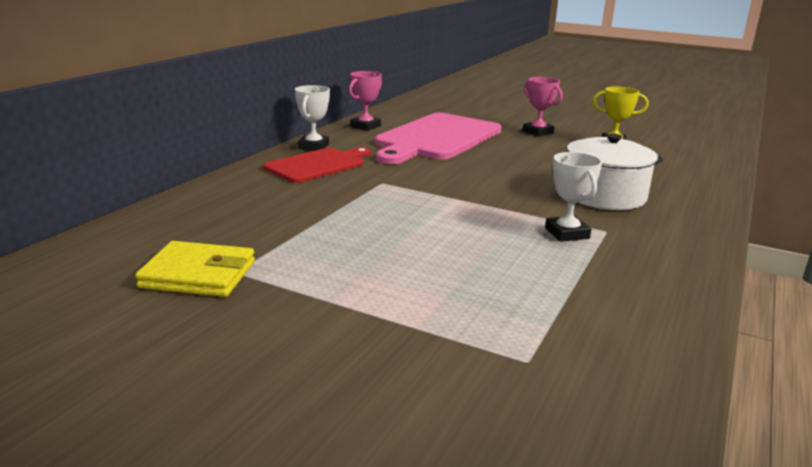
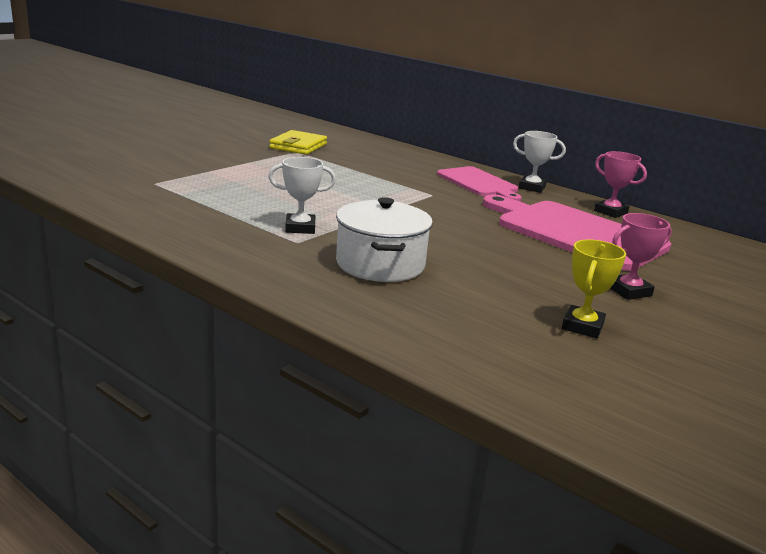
camera: 100 degrees right, 0 degrees up
red cutting board [263,147,371,183] -> pink cutting board [437,166,522,201]

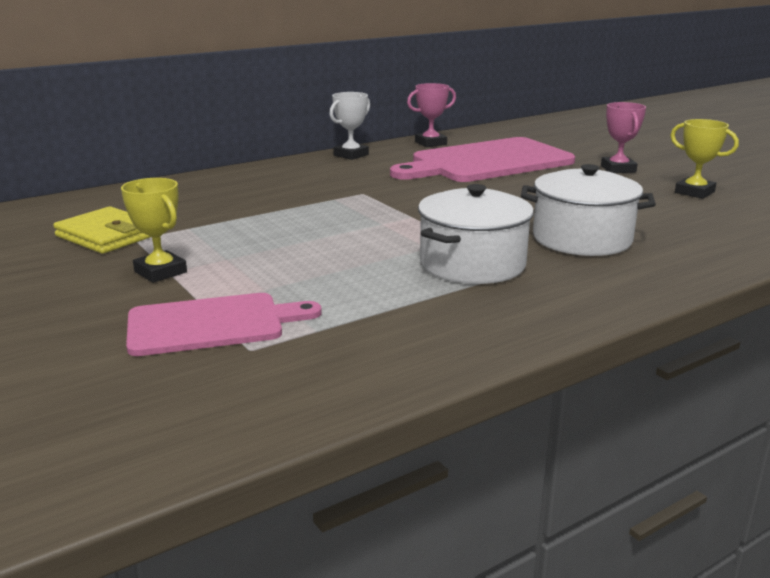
camera: 70 degrees left, 0 degrees up
white trophy [268,157,336,234] -> white pot [418,184,534,284]
pink cutting board [437,166,522,201] -> pink cutting board moved to [126,293,322,356]
none -> yellow trophy [121,178,187,283]

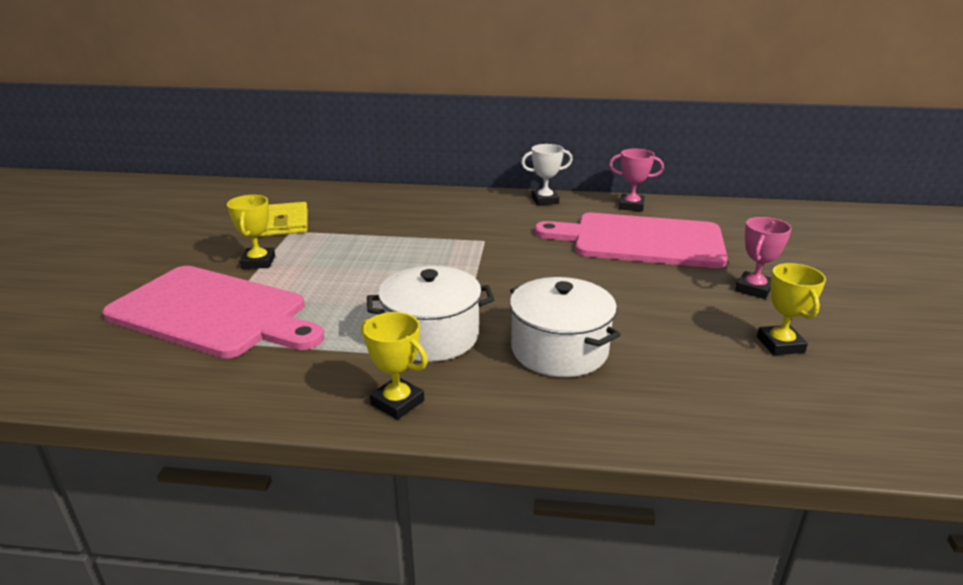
camera: 40 degrees right, 5 degrees up
pink cutting board [126,293,322,356] -> pink cutting board [102,266,324,358], size x1.66
none -> yellow trophy [361,312,428,420]

